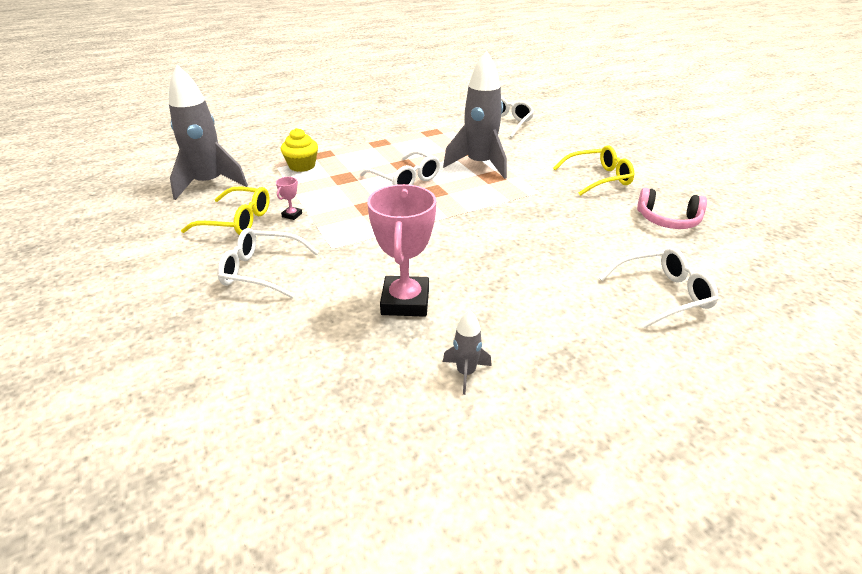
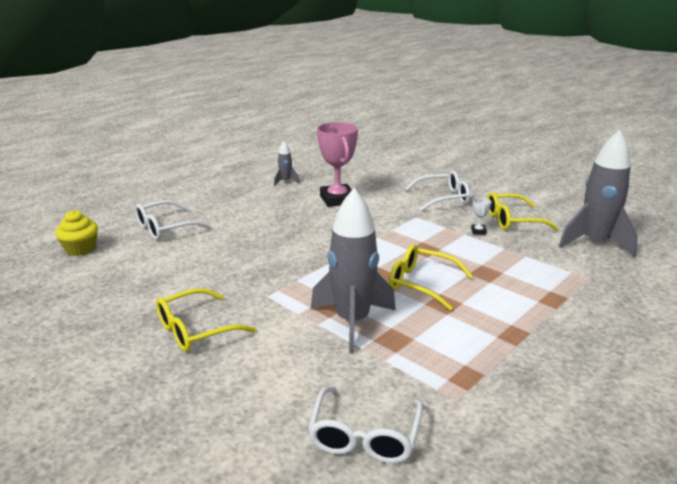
camera: 160 degrees right, 10 degrees down
pink trophy [276,177,302,220] -> white trophy [471,197,491,235]
yellow cupcake [281,128,318,172] -> yellow cupcake moved to [55,210,98,256]
white glasses [360,151,440,185] -> yellow glasses [389,245,473,311]
pink headphones [637,188,707,229] -> none

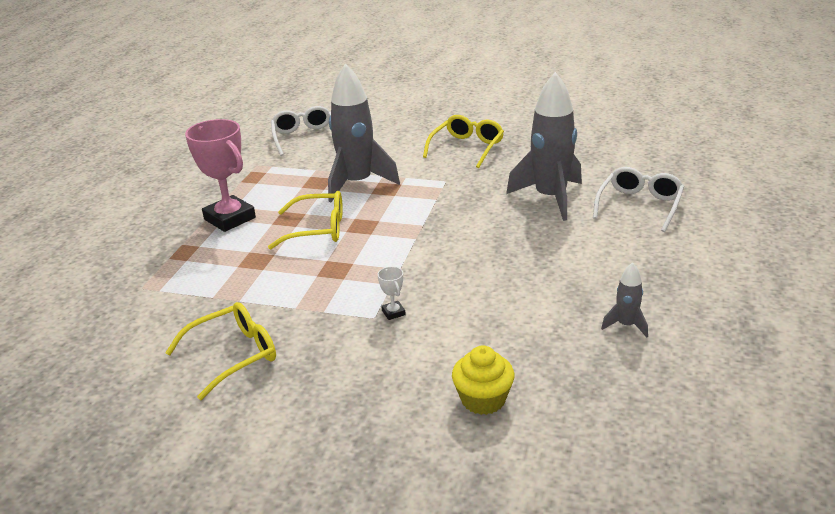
camera: 155 degrees right, 5 degrees up
yellow cupcake [55,210,98,256] -> yellow cupcake moved to [452,346,515,415]
pink trophy [317,122,358,207] -> pink trophy moved to [185,119,256,232]
white glasses [405,171,470,211] -> none
white trophy [471,197,491,235] -> white trophy moved to [378,267,406,320]
grey rocket [559,130,638,257] -> grey rocket moved to [506,72,582,221]

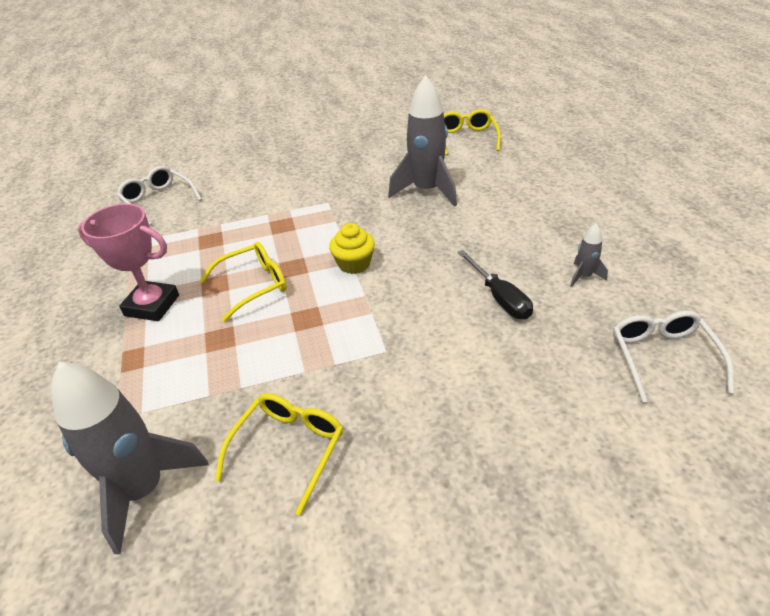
camera: 30 degrees left, 10 degrees up
grey rocket [328,63,400,203] -> grey rocket moved to [51,362,209,555]
white trophy [378,267,406,320] -> none
yellow glasses [423,115,504,168] -> yellow glasses moved to [444,109,501,155]
yellow cupcake [452,346,515,415] -> yellow cupcake moved to [329,223,375,274]
white glasses [593,167,684,232] -> white glasses moved to [613,311,734,403]
none -> black screwdriver [457,250,533,319]

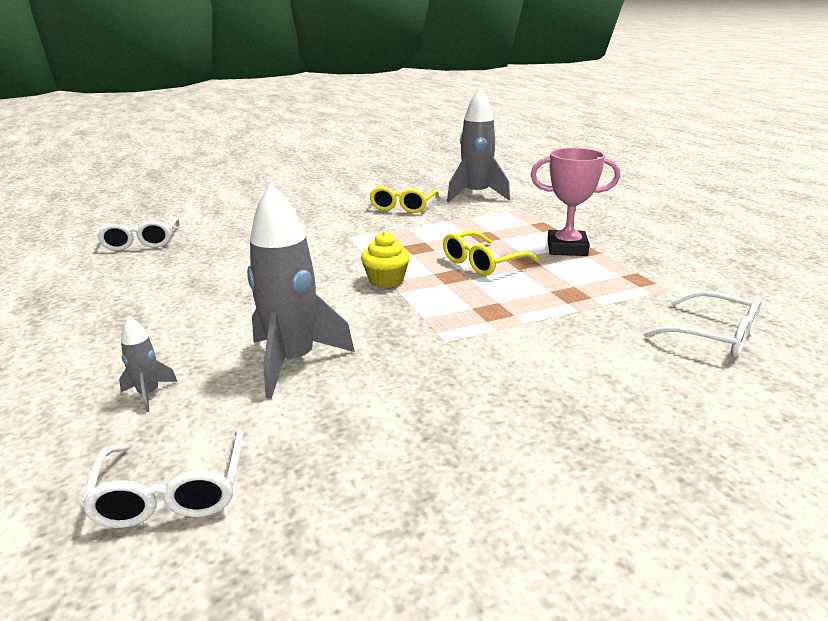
camera: 170 degrees right, 15 degrees down
yellow glasses [444,109,501,155] -> white glasses [80,430,244,528]
black screwdriver [457,250,533,319] -> none
grey rocket [570,223,608,287] -> grey rocket moved to [119,316,178,412]

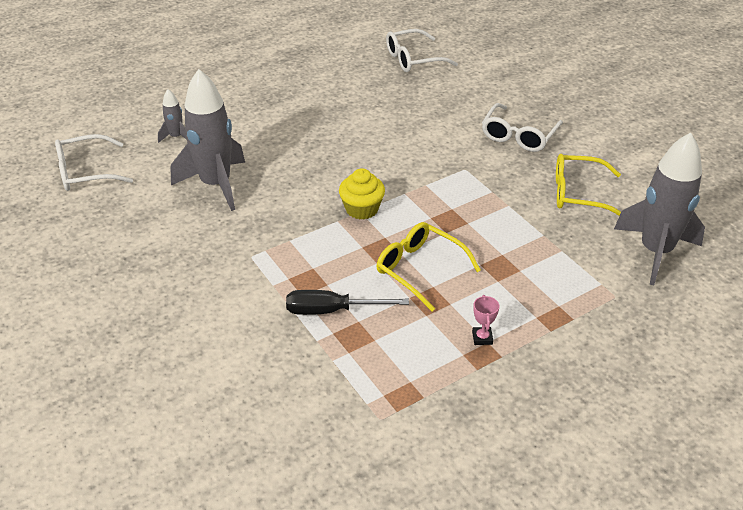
camera: 80 degrees right, 15 degrees up
pink trophy [531,148,620,256] -> pink trophy [472,295,499,345], size x0.41
white glasses [643,291,761,357] -> white glasses moved to [482,103,563,152]
none -> black screwdriver [286,290,409,315]

